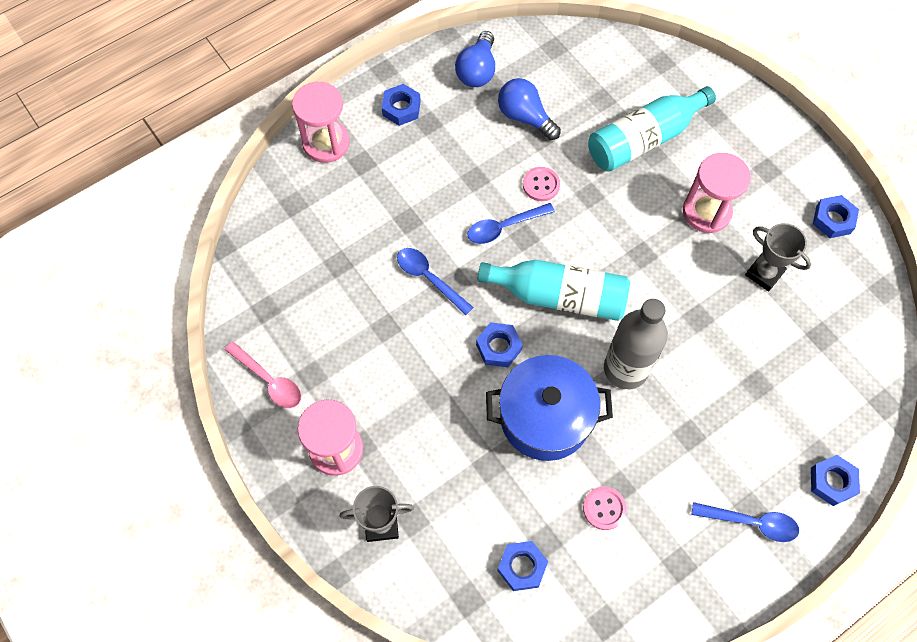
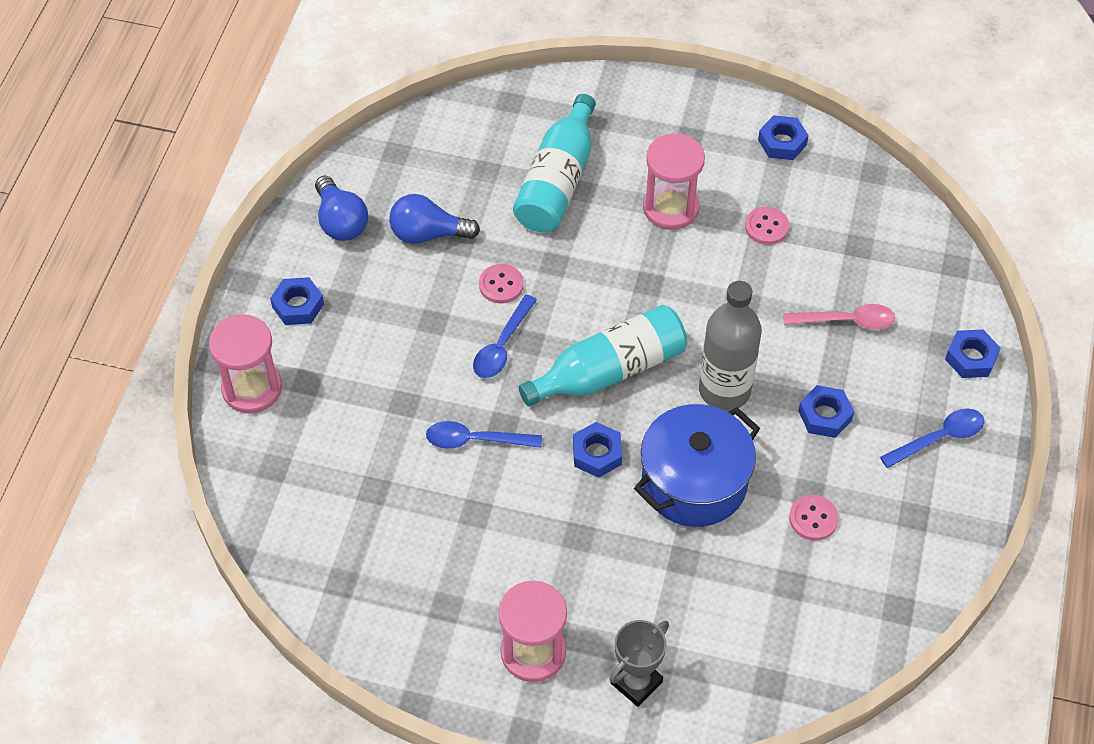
camera: 40 degrees left, 10 degrees down
pink spoon [224,341,301,408] -> pink spoon moved to [783,304,895,329]
blue nut [497,541,548,591] -> blue nut moved to [798,385,854,438]
grey trophy [745,223,811,292] -> pink button [745,207,789,245]

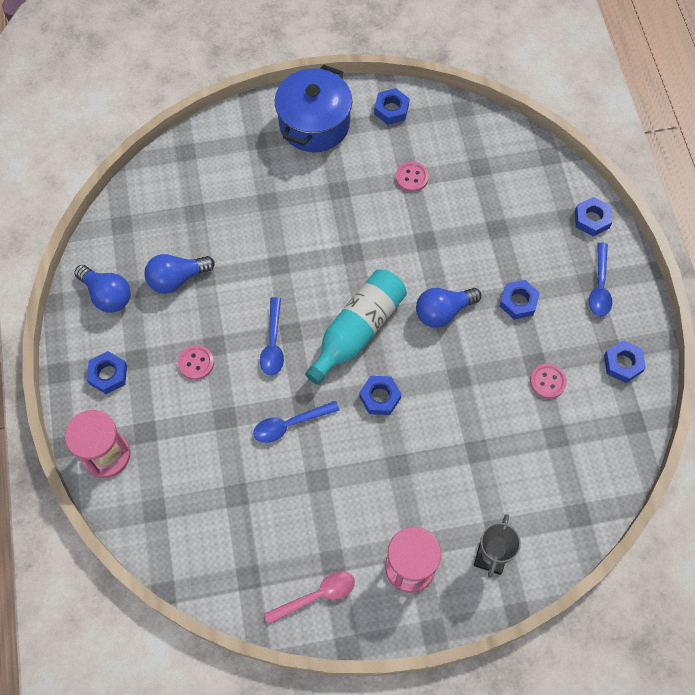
camera: 25 degrees left, 10 degrees up
pink button [479,264,524,304] -> pink button moved to [178,345,214,380]
turquoise bottle [513,94,596,232] -> none
blue pot [634,404,760,527] -> blue pot moved to [275,64,352,152]
pink hourglass [643,133,705,230] -> none
grey bottle [699,281,762,410] -> blue light bulb [416,288,481,328]
pink spoon [783,304,895,329] -> pink spoon moved to [264,571,355,625]
blue spoon [880,408,984,468] -> blue spoon turned 150 degrees clockwise [589,242,612,316]
none -> blue nut [604,340,646,383]

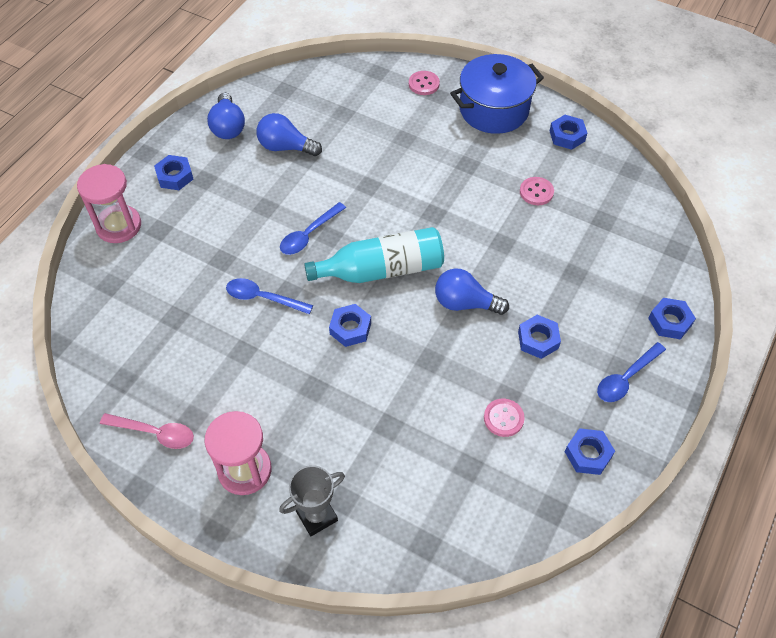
camera: 40 degrees right, 10 degrees down
pink button [178,345,214,380] -> pink button moved to [409,71,440,95]

